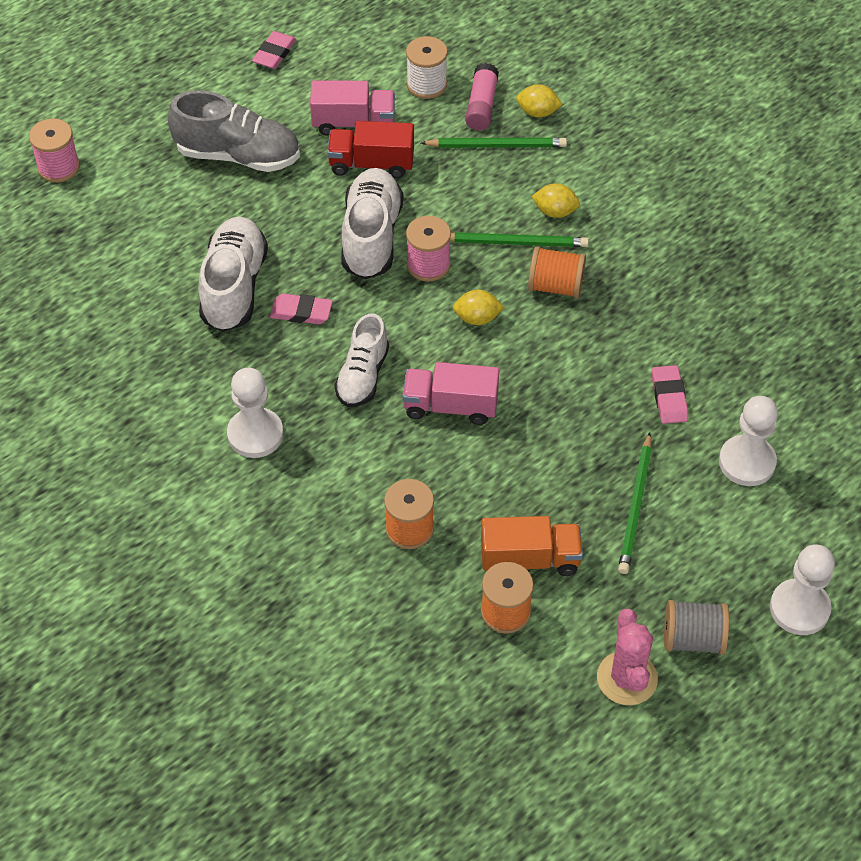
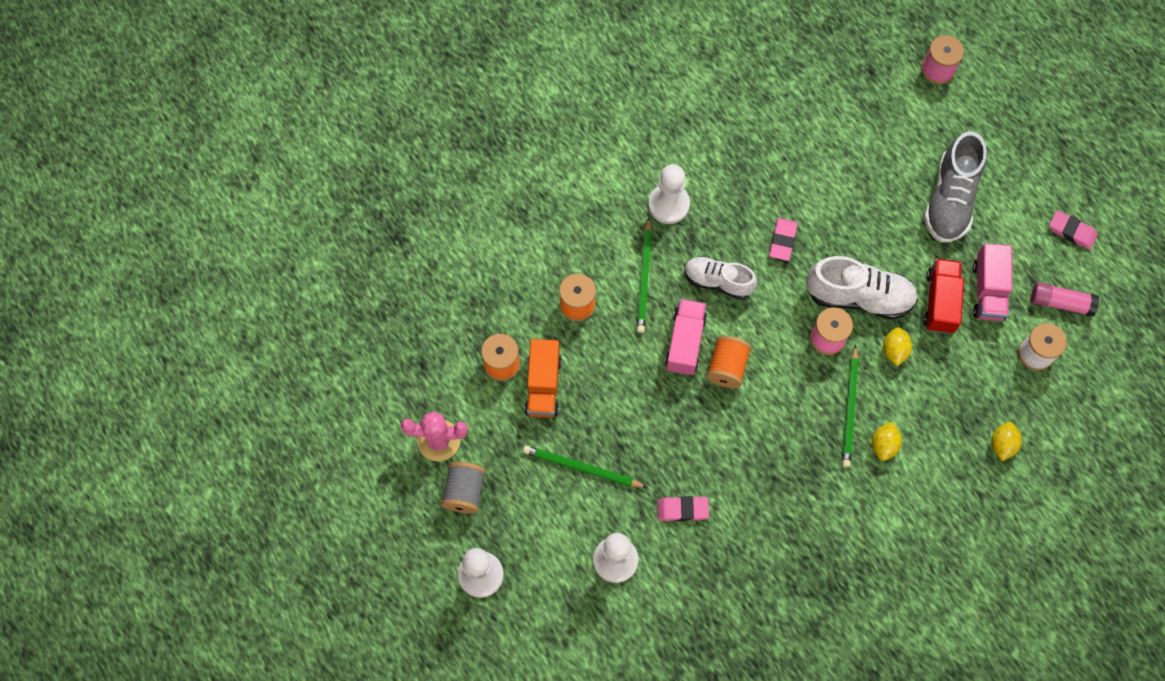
camera: 95 degrees right, 15 degrees up
white shoe [198,217,268,332] -> none
green pencil [421,138,567,148] -> green pencil moved to [637,217,652,333]
yellow lemon [453,290,504,325] -> yellow lemon moved to [883,327,912,366]
pink glue stick [465,63,499,131] -> pink glue stick moved to [1031,282,1099,316]
orange spool [528,247,586,298] -> orange spool moved to [706,336,752,388]

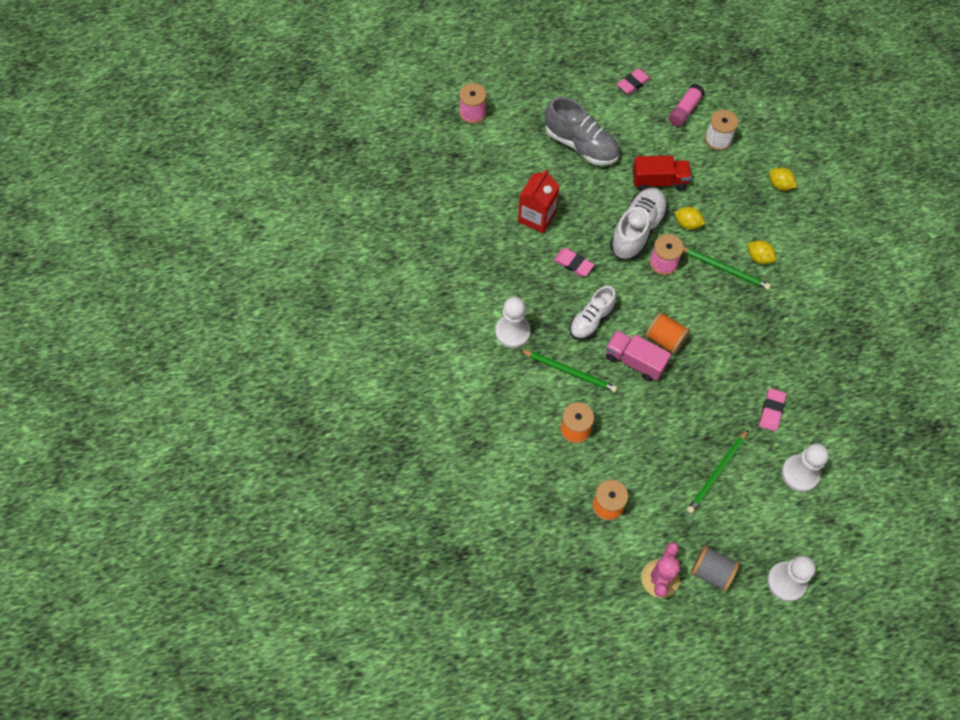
camera: 70 degrees left, 5 degrees down
orange truck [525,339,562,418] -> none
red truck [923,258,964,334] -> red truck turned 150 degrees clockwise [633,156,692,191]
pink truck [973,243,1012,321] -> none
none -> red carton [518,169,560,233]

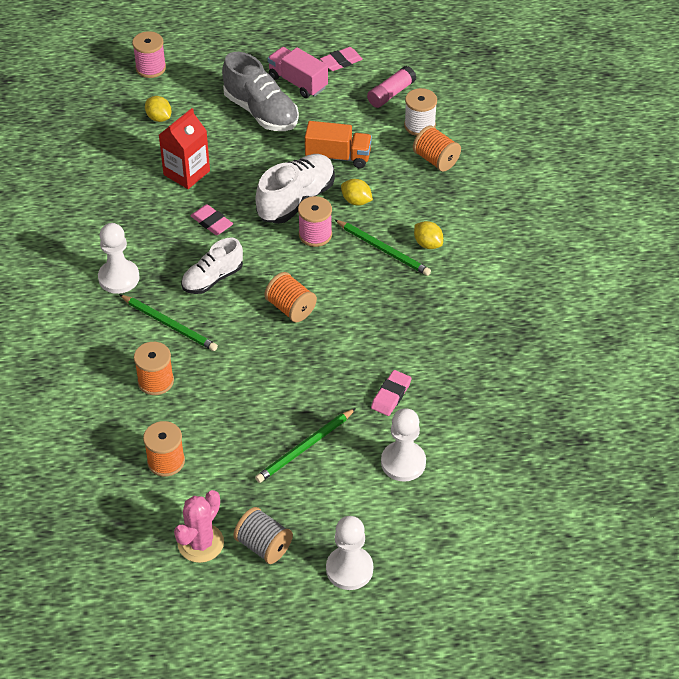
camera: 10 degrees right, 15 degrees down
pink truck [606,330,671,382] -> pink truck moved to [267,47,328,98]
red truck [633,156,692,191] -> orange truck [305,121,372,168]
yellow lemon [769,167,797,191] -> yellow lemon moved to [145,96,172,122]
none -> orange spool [413,126,461,172]

